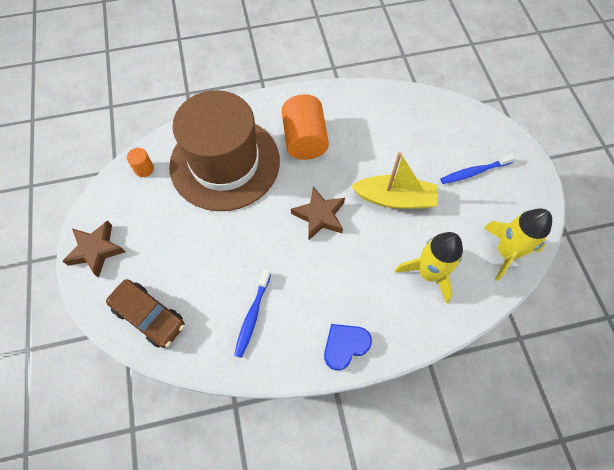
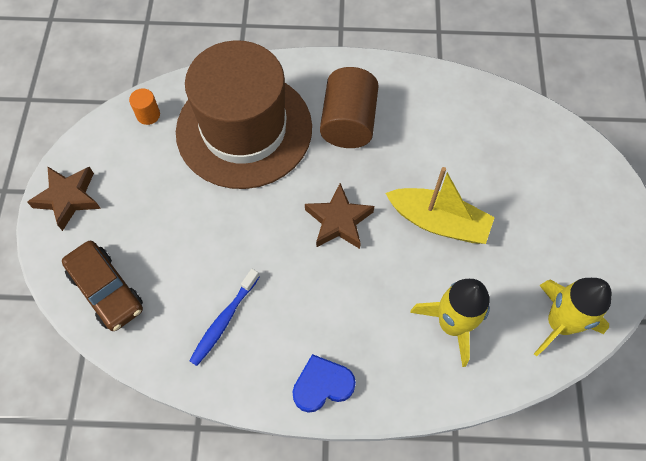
camera: 15 degrees right, 0 degrees up
orange cylinder [282,94,329,160] -> brown cylinder [320,67,379,148]
blue toothbrush [440,153,516,184] -> none

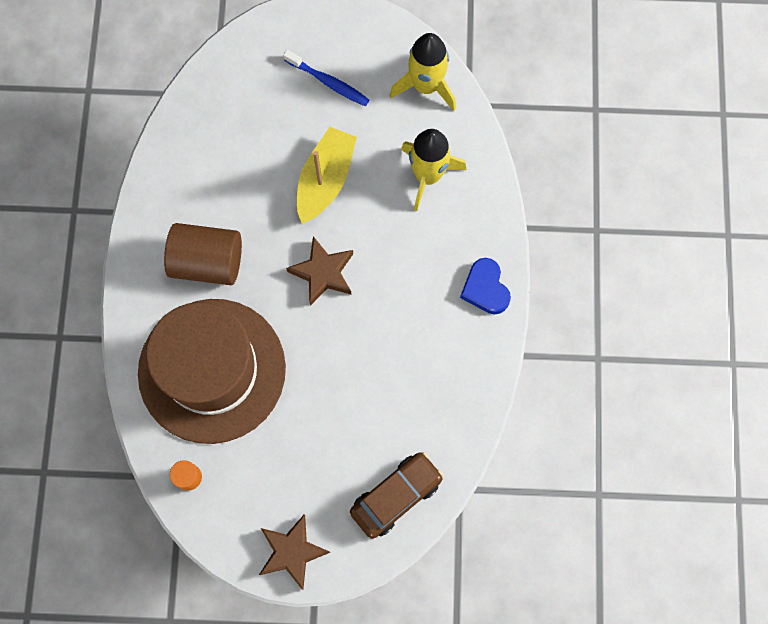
camera: 90 degrees left, 10 degrees up
blue toothbrush [189,269,260,366] -> blue toothbrush moved to [283,50,369,106]

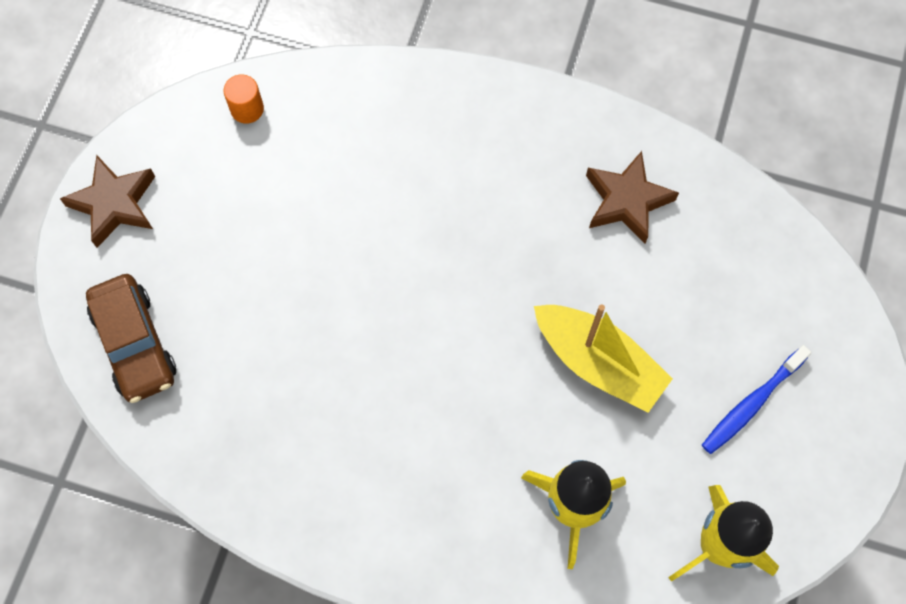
camera: 105 degrees right, 5 degrees down
brown hat [138,299,286,444] -> none
brown cylinder [164,223,242,285] -> none
brown star [286,236,353,306] -> brown star moved to [586,151,679,244]
blue heart [460,258,511,314] -> none

